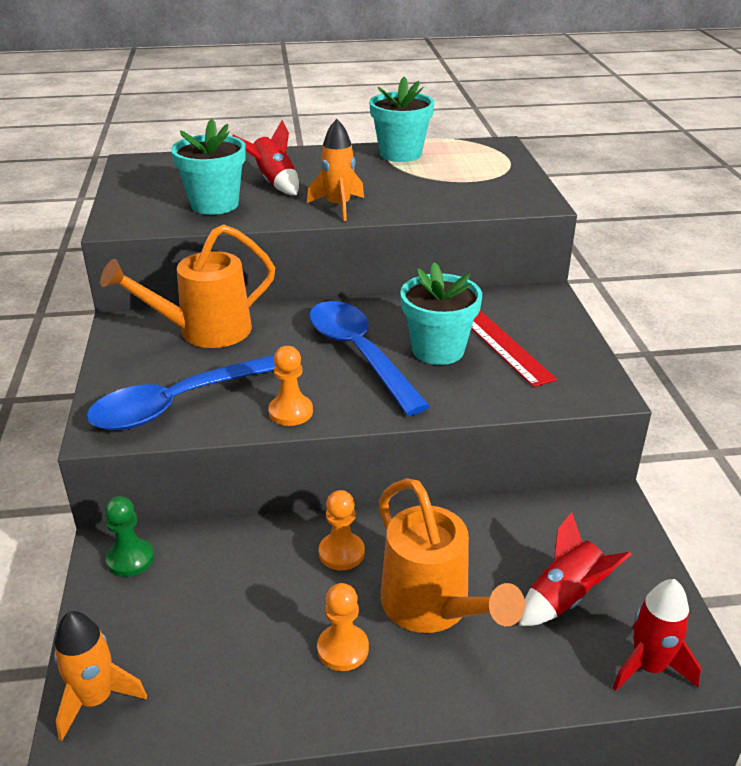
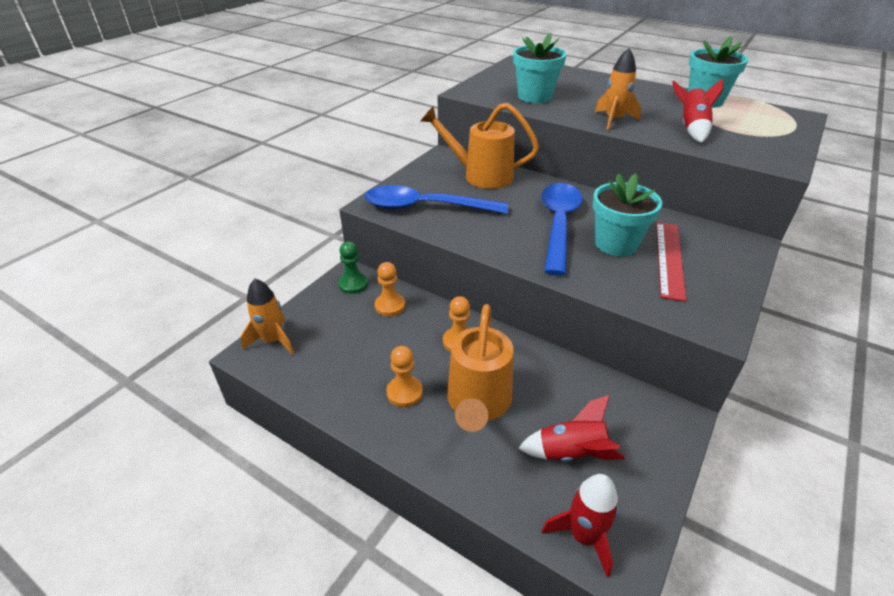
camera: 40 degrees right, 5 degrees up
red rocket [232,120,299,195] -> red rocket moved to [672,78,724,143]
orange pawn [268,346,313,426] -> orange pawn moved to [375,262,405,316]

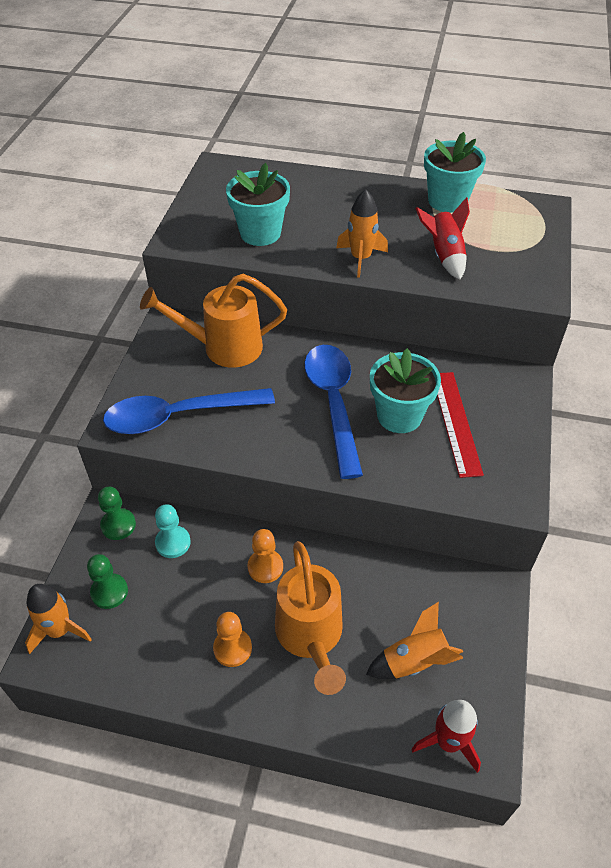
camera: 20 degrees left, 10 degrees up
orange pawn [375,262,405,316] -> turquoise pawn [155,504,191,558]
red rocket [518,395,625,462] -> orange rocket [366,602,463,679]
none -> green pawn [87,554,128,609]

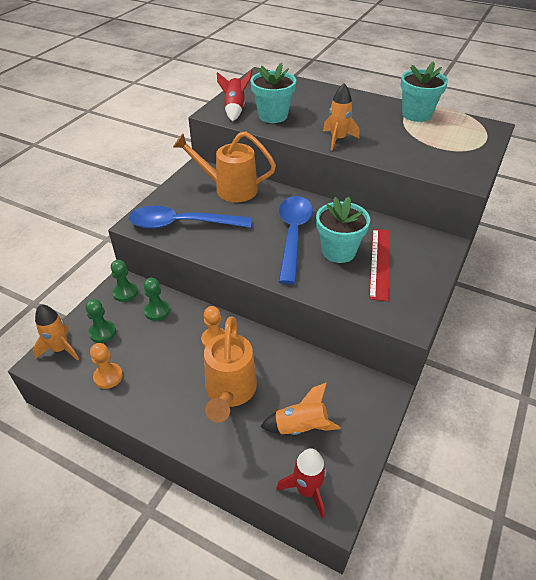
camera: 15 degrees right, 5 degrees down
turquoise pawn [155,504,191,558] -> green pawn [144,278,170,321]
orange pawn [213,612,252,667] -> orange pawn moved to [90,343,123,389]
red rocket [415,197,470,280] -> red rocket moved to [217,70,252,121]

